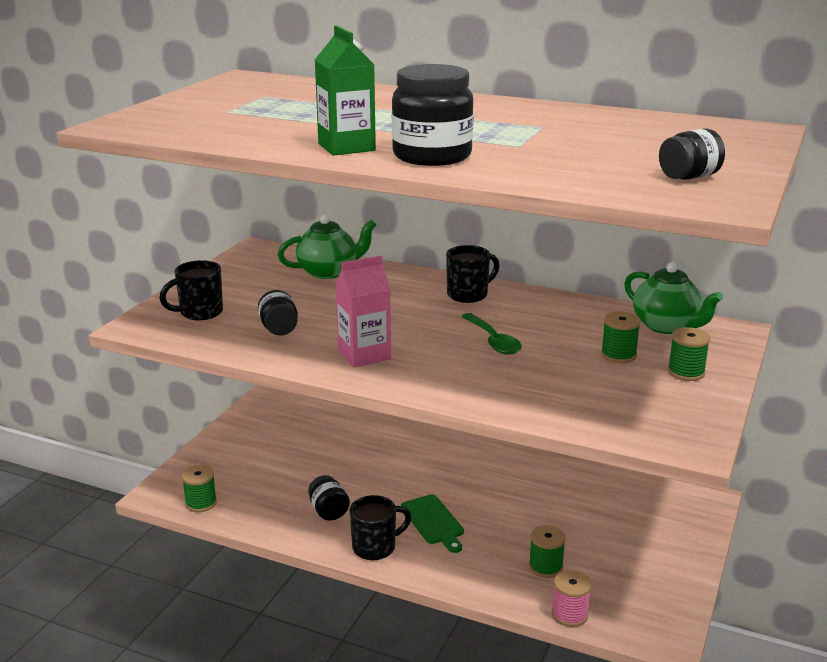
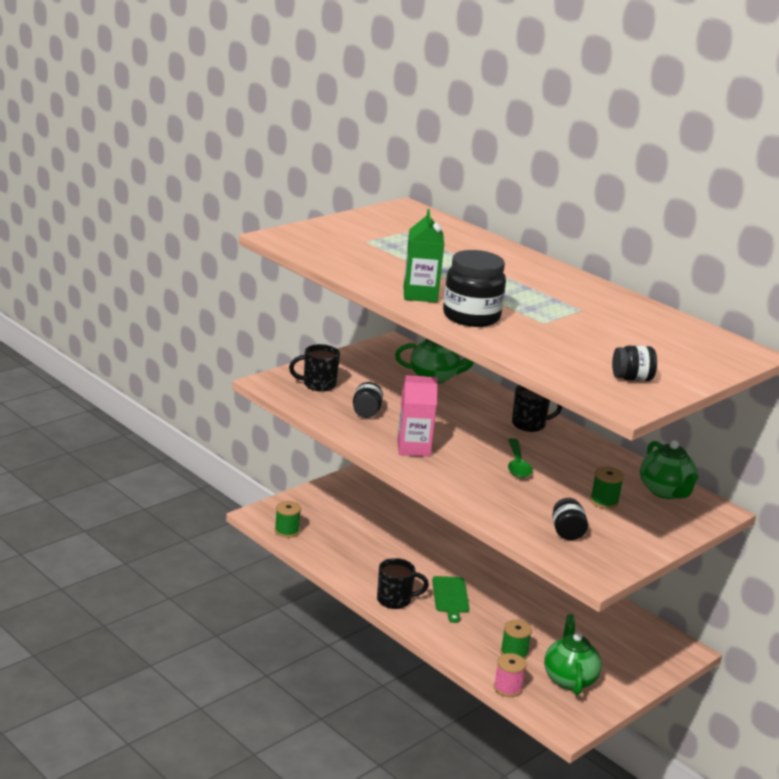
camera: 20 degrees right, 0 degrees up
black jar [308,475,350,521] -> black jar moved to [553,498,588,540]
green spool [668,327,710,381] -> none
none -> green teapot [544,614,602,695]

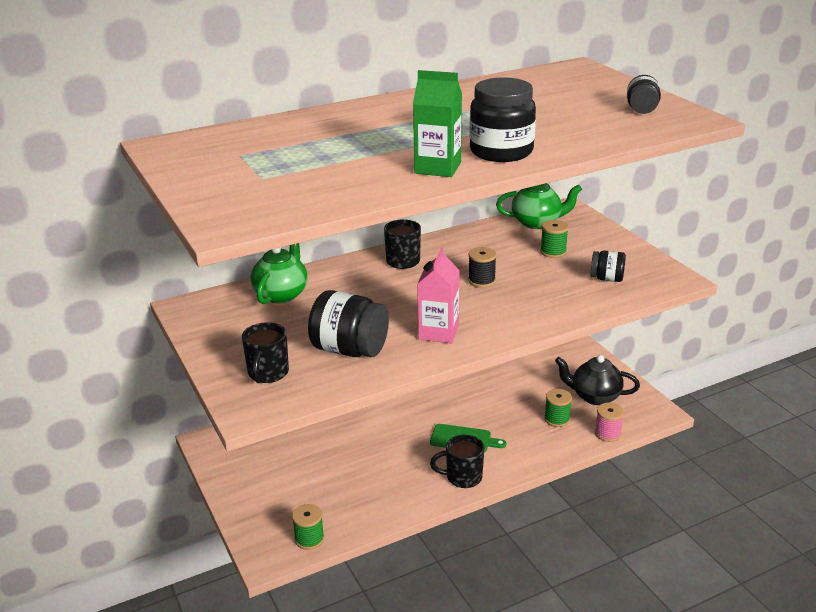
camera: 70 degrees left, 5 degrees up
black jar [353,382,383,418] -> black jar [308,290,389,357], size x1.81
black mug [377,558,429,609] -> black mug turned 105 degrees counterclockwise [430,435,484,488]
green spoon [508,438,532,478] -> black spool [468,247,497,288]
green teapot [544,614,602,695] -> black teapot [555,355,640,405]

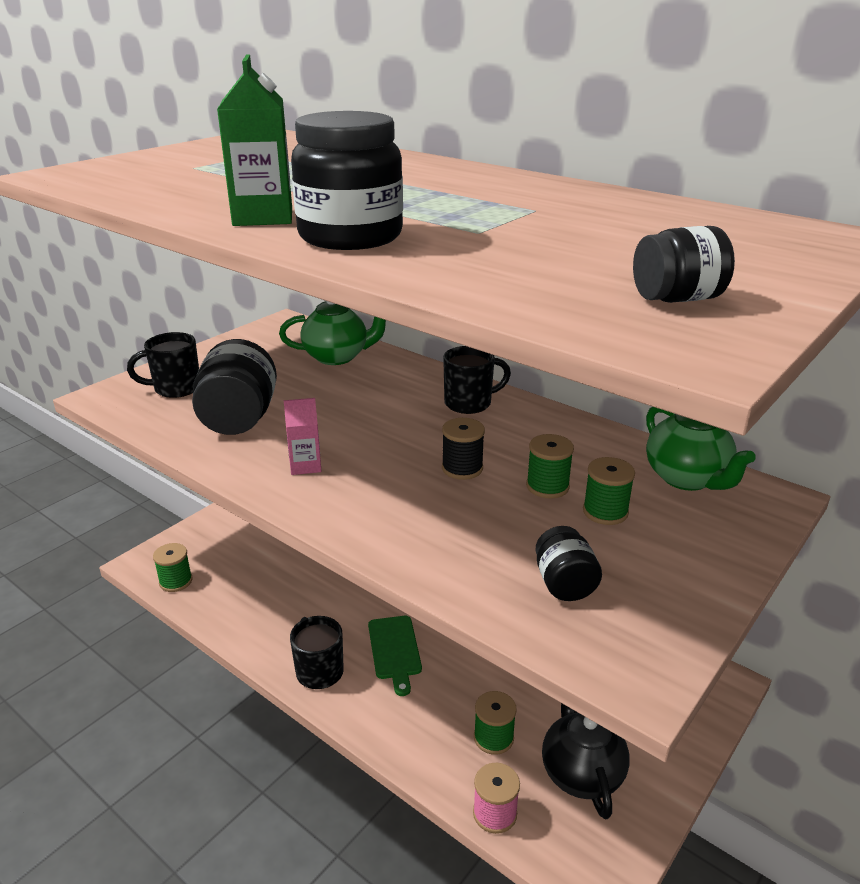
camera: 65 degrees right, 0 degrees up
pink carton [417,247,460,343] -> pink carton [284,398,321,475], size x0.63
none -> green spool [526,434,574,499]

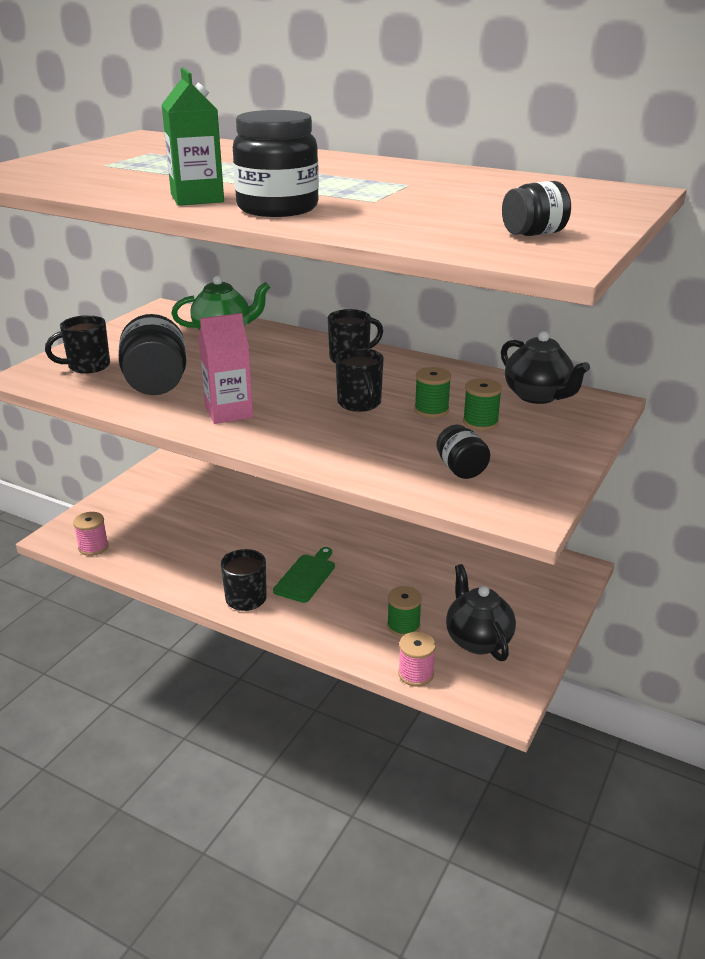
camera: 10 degrees left, 0 degrees up
green spool [153,543,192,592] -> pink spool [73,512,109,556]
pink carton [284,398,321,475] -> pink carton [198,313,253,424], size x1.60
green cutting board [368,616,422,696] -> green cutting board turned 135 degrees counterclockwise [273,547,335,603]
black spool [442,418,485,480] -> black mug [336,348,384,412]
green teapot [646,407,756,491] -> black teapot [501,331,590,404]

